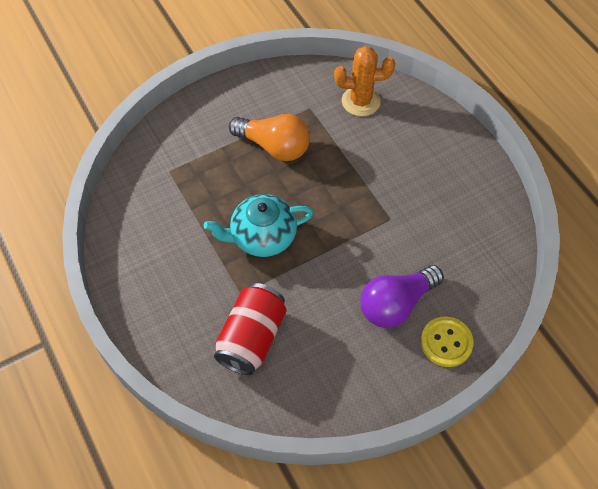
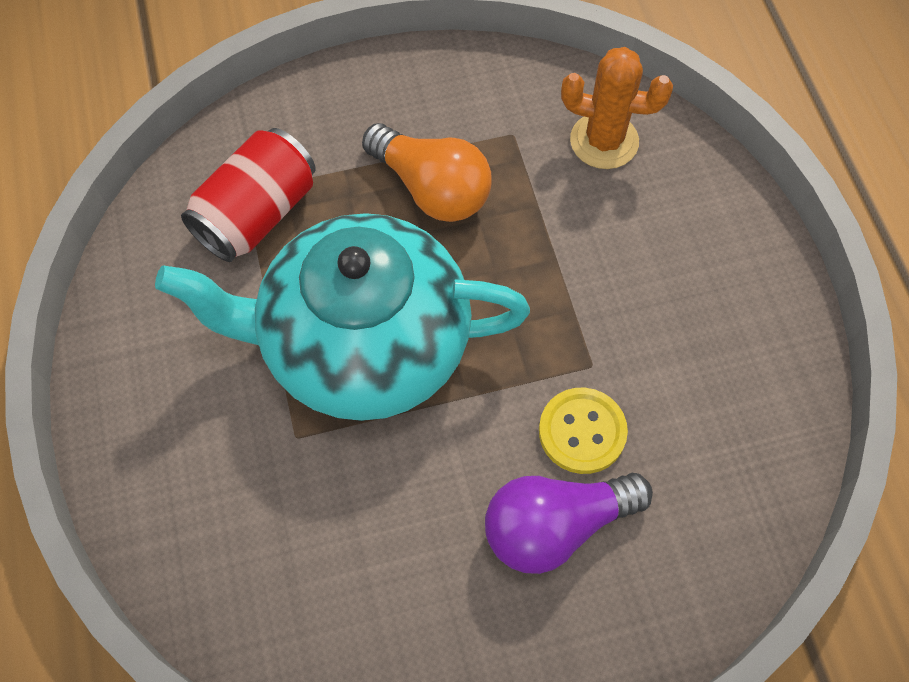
camera: 15 degrees right, 5 degrees up
turquoise teapot [204,194,313,257] -> turquoise teapot [155,213,530,421], size x1.77
red can [214,283,286,375] -> red can moved to [181,128,316,262]
yellow button [421,316,474,367] -> yellow button moved to [539,388,628,474]

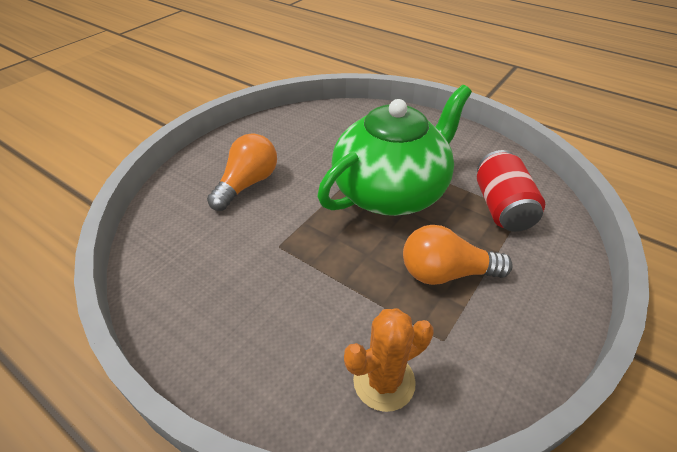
camera: 140 degrees right, 20 degrees down
turquoise teapot [155,213,530,421] -> green teapot [318,85,472,216]
purple light bulb [485,473,653,574] -> orange light bulb [207,134,277,211]
yellow button [539,388,628,474] -> none

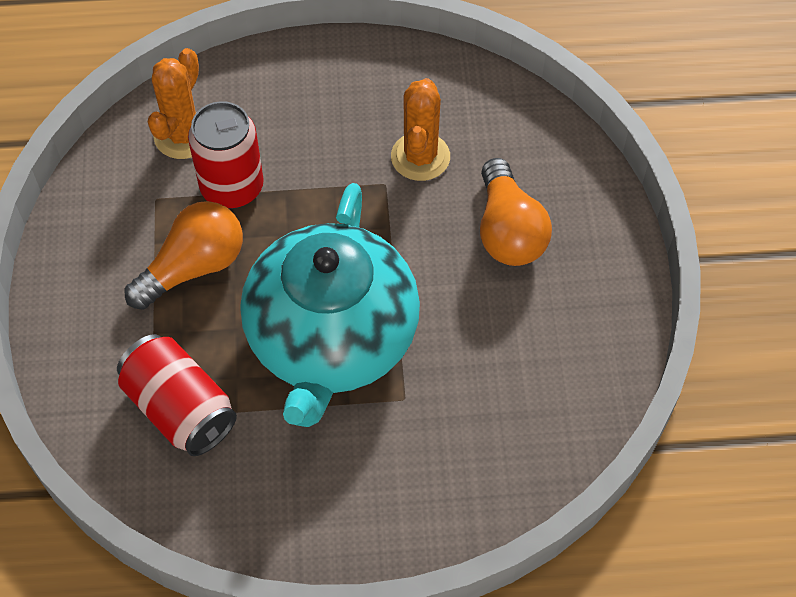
camera: 140 degrees right, 15 degrees up
green teapot [318,85,472,216] -> turquoise teapot [240,183,420,427]
none -> red can [188,101,264,209]
none -> orange cactus [391,78,450,181]

